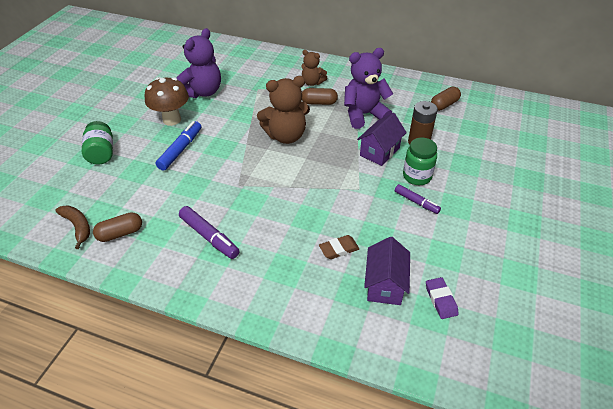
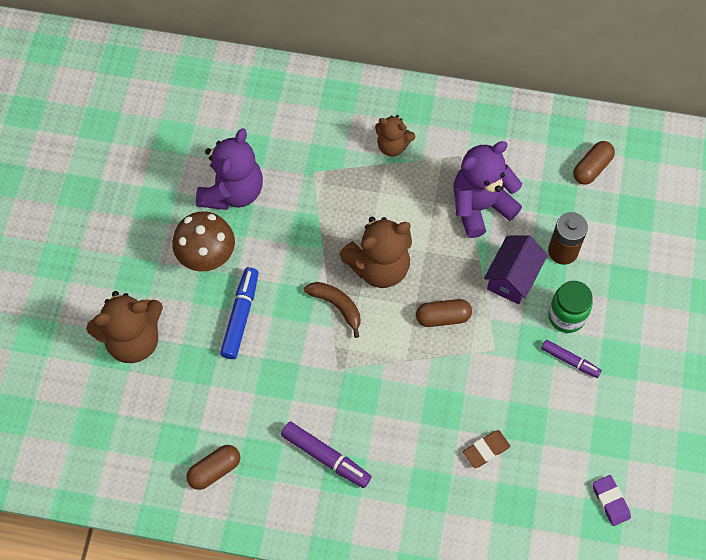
camera: 10 degrees left, 20 degrees up
brown banana [55,205,90,249] -> brown banana moved to [304,282,360,338]
green jar [82,121,113,164] -> brown teddy bear [86,291,163,363]
brown capsule [302,88,338,105] -> brown capsule moved to [416,299,472,327]
purple house [364,237,410,305] -> none

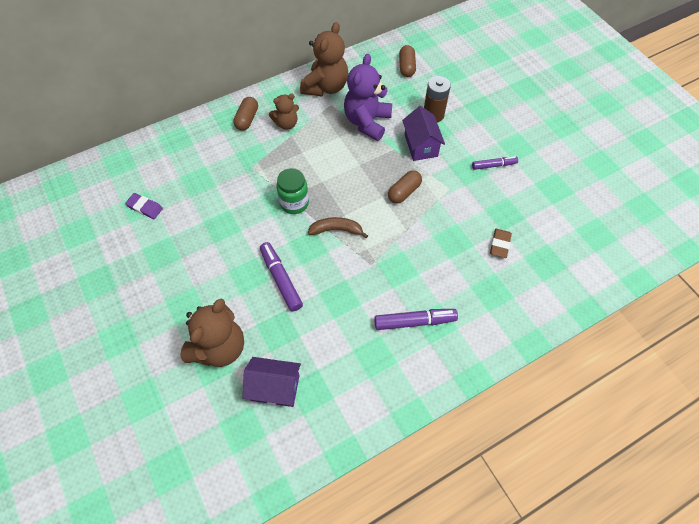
camera: 40 degrees left, 5 degrees down
brown mushroom [172,211,235,272] -> none
brown capsule [186,445,240,490] -> brown capsule moved to [233,97,258,131]
purple teddy bear [196,128,263,210] -> none
blue marker [220,267,259,359] -> purple marker [260,242,303,312]
brown teddy bear [339,217,412,288] -> brown teddy bear moved to [300,22,348,97]
green jar [548,281,593,333] -> green jar moved to [276,168,309,214]
purple eraser [593,475,631,526] -> purple eraser moved to [125,193,163,219]
none -> purple house [243,357,301,407]

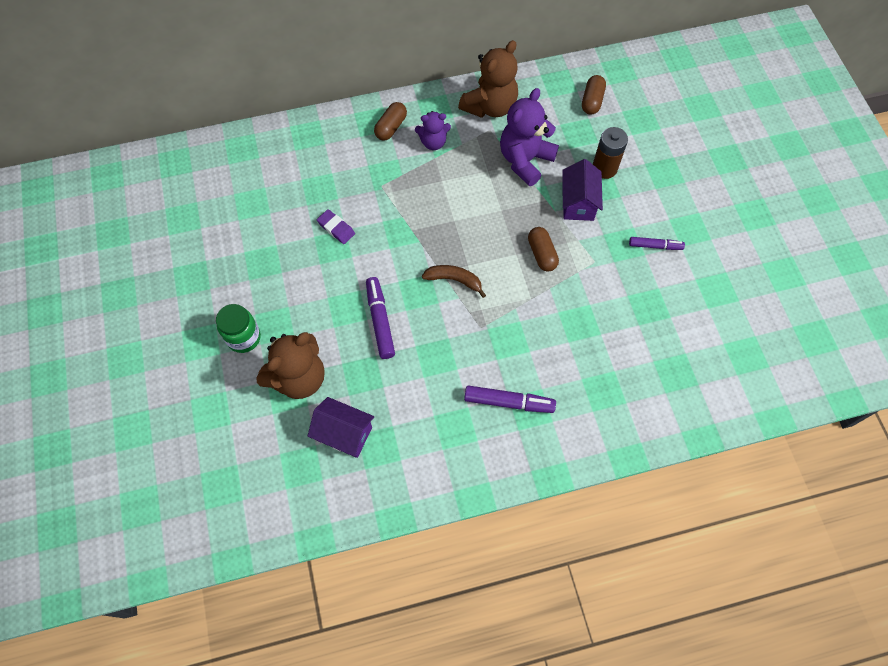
camera: 15 degrees right, 5 degrees up
purple eraser [125,193,163,219] -> purple eraser moved to [317,209,355,244]
brown teddy bear [269,94,299,130] -> purple teddy bear [415,111,451,150]
green jar [276,168,309,214] -> green jar moved to [216,304,261,353]
brown capsule [388,170,422,204] -> brown capsule turned 75 degrees counterclockwise [528,227,559,272]
brown eraser [490,229,512,258] -> none

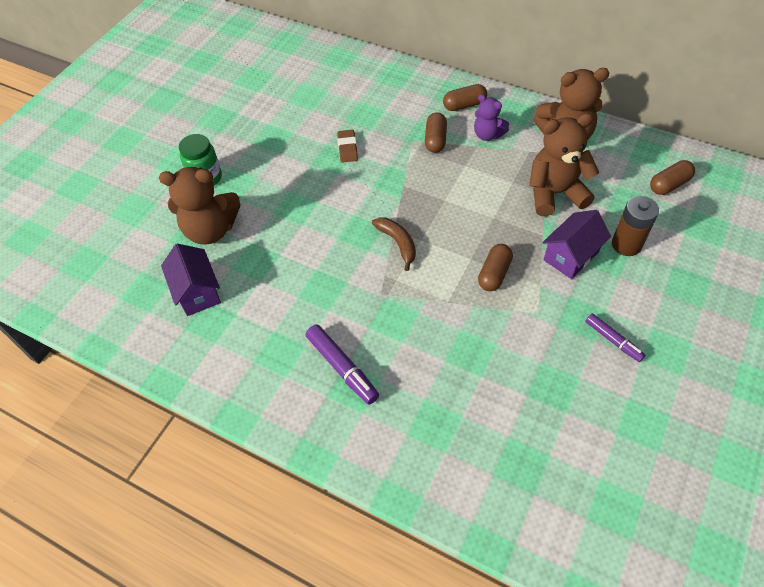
camera: 45 degrees right, 10 degrees down
purple eraser [317,209,355,244] -> brown eraser [337,130,358,163]
purple marker [366,277,395,359] -> none
purple teddy bear [500,88,559,186] -> brown teddy bear [529,113,599,216]
none -> brown capsule [425,112,447,153]

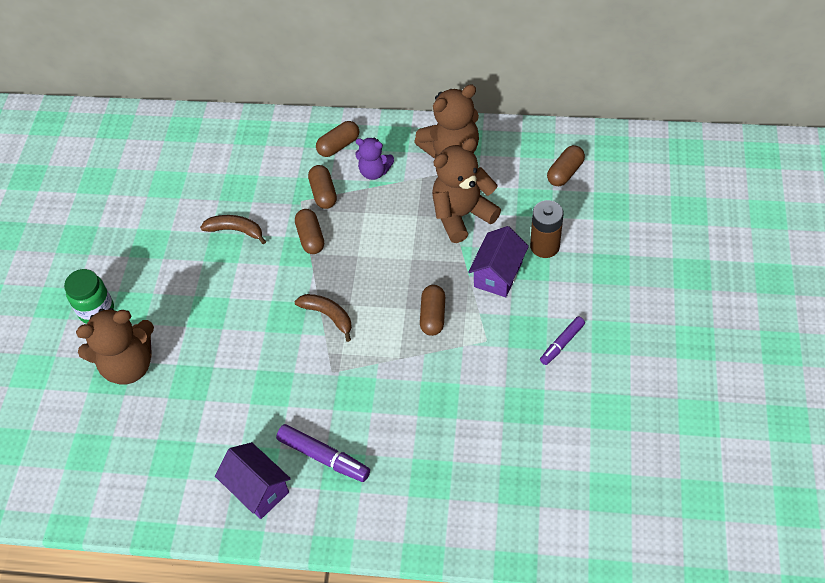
camera: 20 degrees left, 0 degrees up
purple house [161,244,221,316] -> purple house moved to [215,442,291,519]
brown eraser [337,130,358,163] -> brown banana [200,215,266,245]
purple marker [585,314,645,362] -> purple marker turned 105 degrees clockwise [540,316,585,365]
none -> brown capsule [295,209,324,254]

